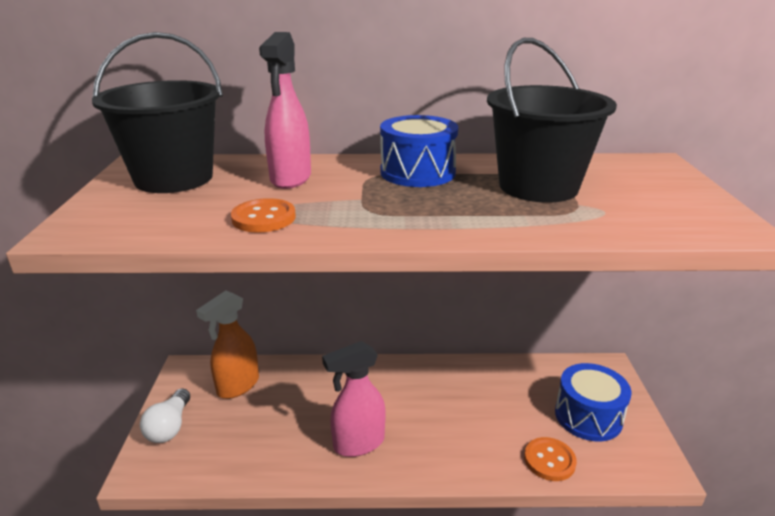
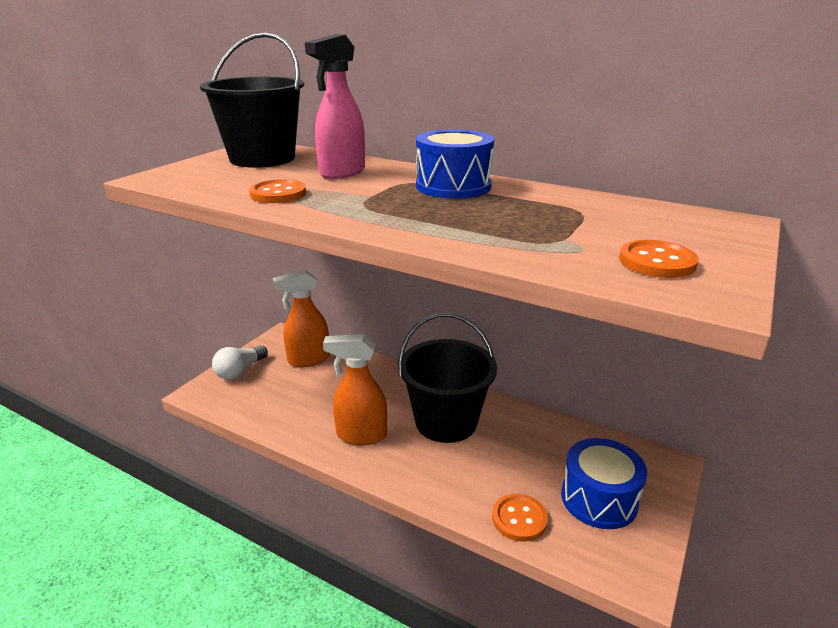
camera: 30 degrees right, 0 degrees up
pink spray bottle [322,341,386,457] -> orange spray bottle [323,334,387,445]
black bucket [487,38,617,203] -> black bucket moved to [398,313,497,443]
none -> orange button [619,240,698,278]

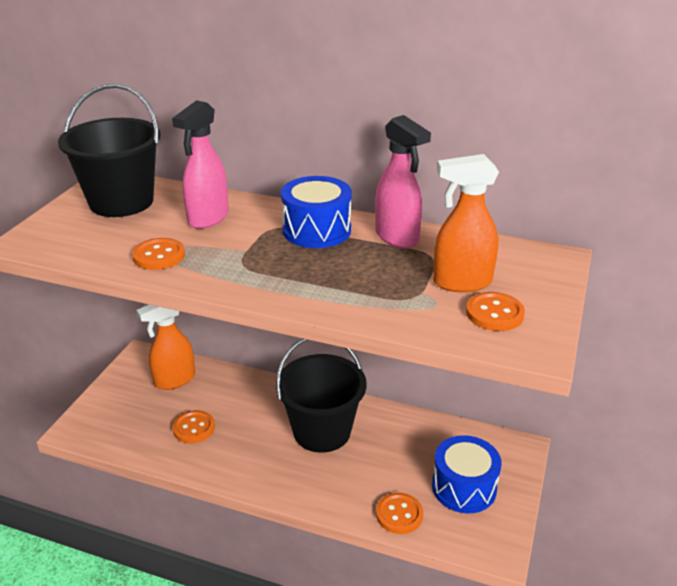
camera: 10 degrees left, 5 degrees up
white light bulb [212,345,268,379] -> none
orange spray bottle [323,334,387,445] -> orange spray bottle moved to [433,154,499,292]
none -> orange button [172,410,215,443]
none -> pink spray bottle [375,115,431,248]

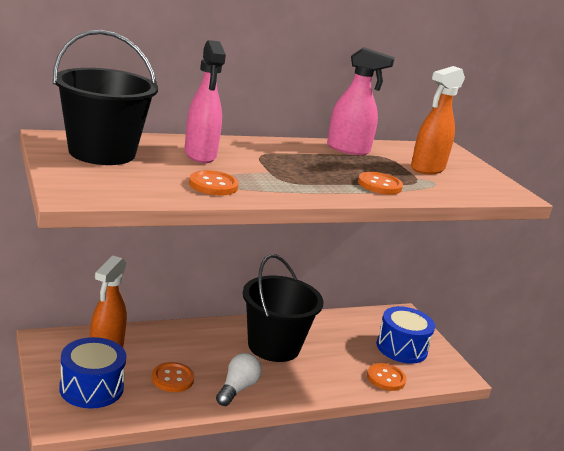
camera: 45 degrees left, 10 degrees down
blue drum [281,176,352,248] -> blue drum moved to [59,337,126,408]
orange button [466,292,525,331] -> orange button moved to [358,172,403,195]
none -> white light bulb [216,353,262,406]

